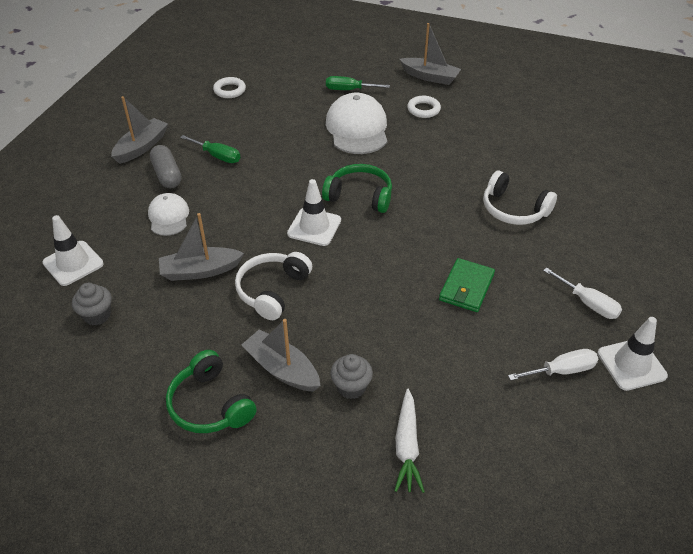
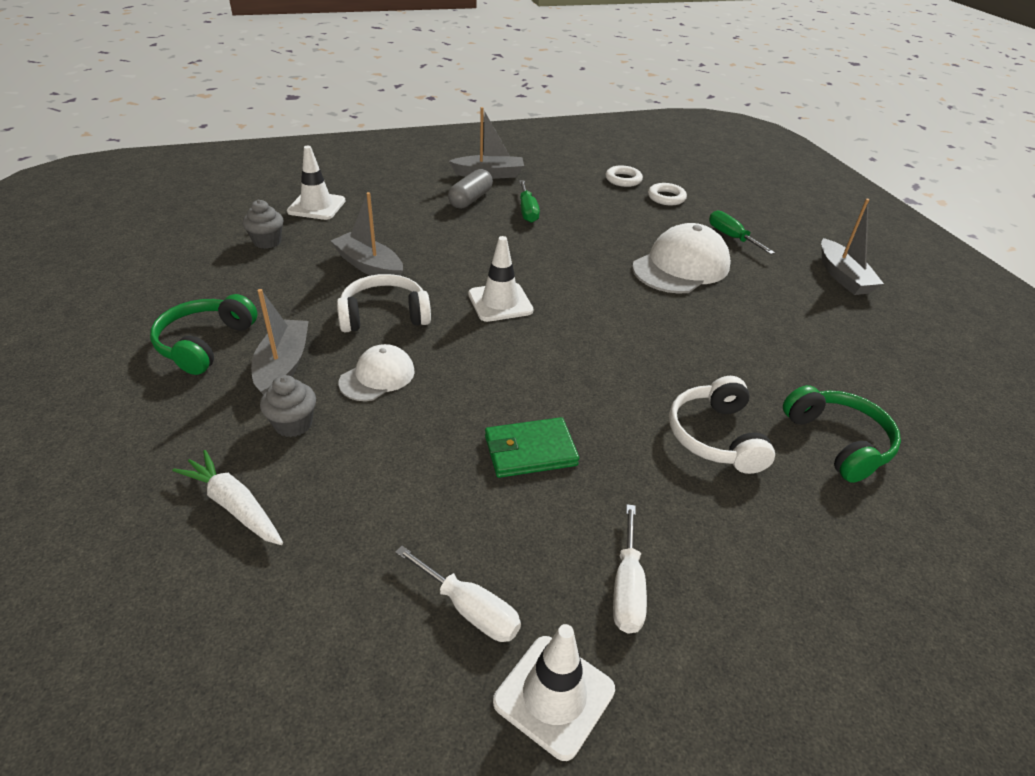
camera: 50 degrees right, 5 degrees down
white cap [148,193,189,236] -> white cap moved to [338,344,415,401]
green headphones [322,164,392,213] -> green headphones moved to [783,385,901,483]
white carrot [395,389,425,493] -> white carrot turned 75 degrees clockwise [173,450,283,545]
white ring [407,96,441,118] -> white ring moved to [648,183,687,205]

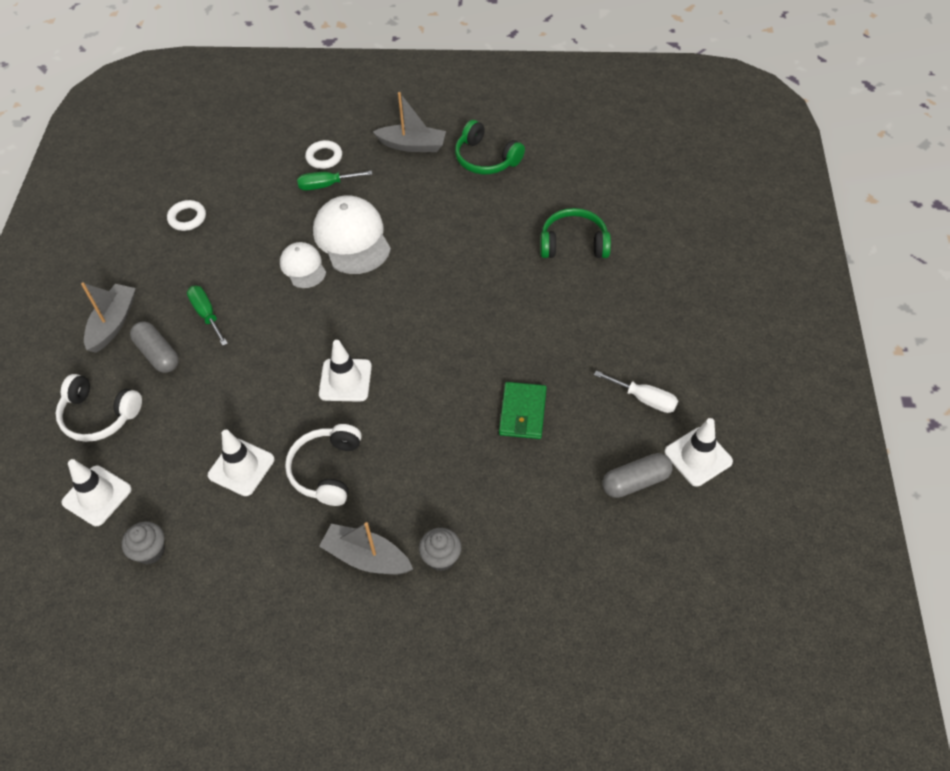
camera: 65 degrees left, 15 degrees up
green headphones [150,294,258,375] -> green headphones moved to [455,120,525,174]
white carrot [173,450,283,545] -> none
grey boat [331,192,403,276] -> white traffic cone [208,430,274,496]
white cap [338,344,415,401] -> white cap moved to [280,242,326,288]
white screwdriver [395,546,521,642] -> grey capsule [602,453,673,498]
green screwdriver [519,180,540,223] -> green screwdriver turned 135 degrees counterclockwise [187,286,228,346]
white ring [648,183,687,205] -> white ring moved to [305,140,342,169]
white headphones [669,376,775,474] -> white headphones moved to [56,374,142,442]

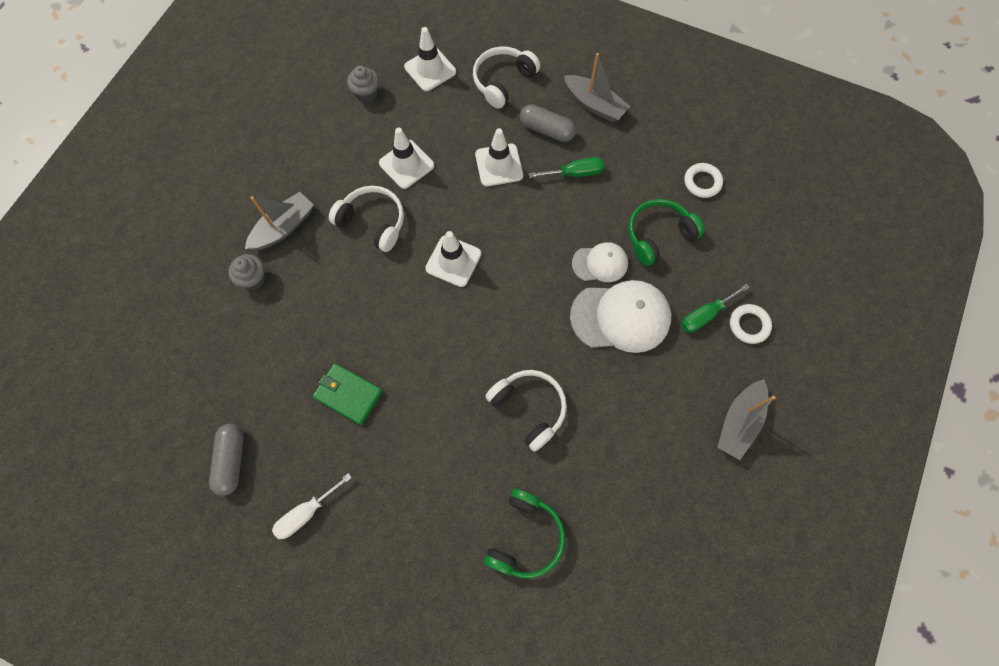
camera: 110 degrees right, 15 degrees up
grey capsule [130,321,179,373] -> grey capsule turned 45 degrees clockwise [520,104,576,142]
green screwdriver [297,171,372,190] -> green screwdriver turned 135 degrees counterclockwise [681,283,750,333]
green headphones [455,120,525,174] -> green headphones moved to [628,199,705,266]
white traffic cone [664,418,733,487] -> white traffic cone moved to [475,128,523,186]
none -> white headphones [485,370,567,452]

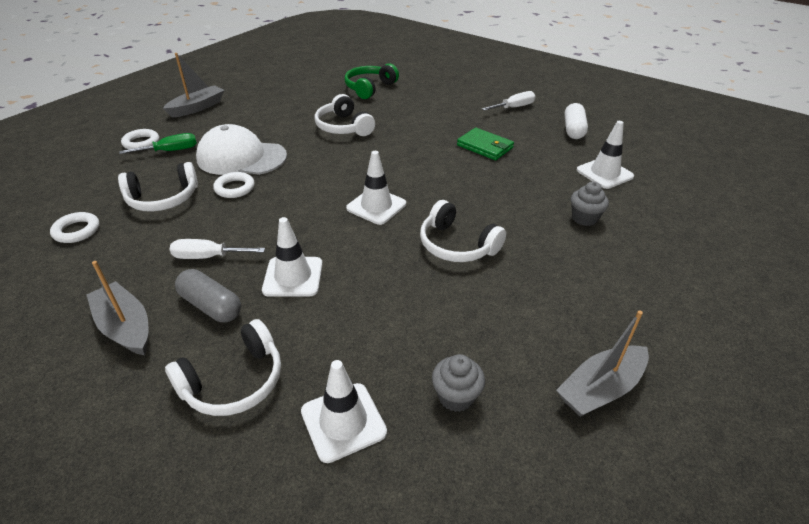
camera: 170 degrees left, 30 degrees down
grey capsule [209,424,244,496] -> white capsule [564,103,588,139]
grey boat [245,192,314,250] -> grey boat moved to [556,310,649,417]
white traffic cone [379,128,434,189] -> white traffic cone moved to [577,121,634,189]
green screwdriver [529,157,605,178] -> white screwdriver [170,239,265,259]
white cap [572,242,628,282] -> white ring [213,172,255,198]
green headphones [628,199,705,266] -> white headphones [118,162,198,212]

